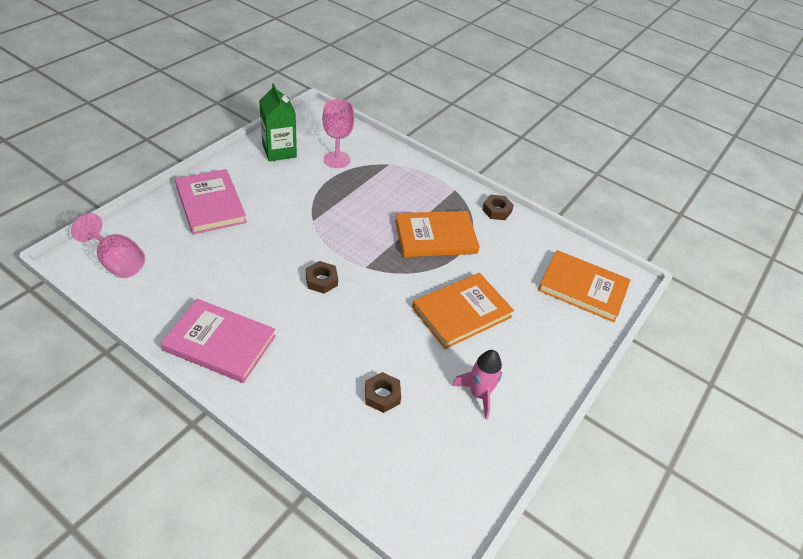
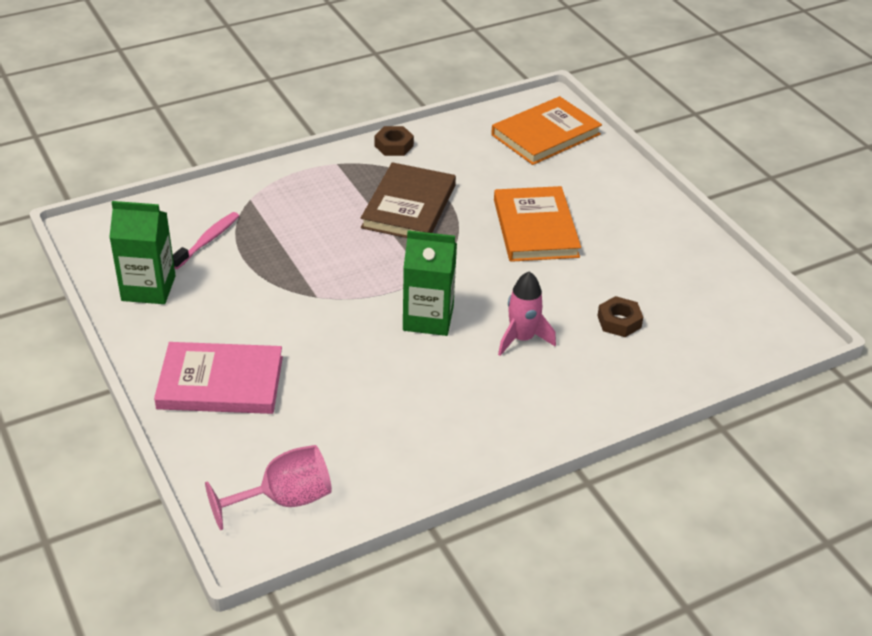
camera: 60 degrees left, 5 degrees down
pink book [161,299,276,383] -> none
brown nut [306,261,338,294] -> green carton [403,230,457,336]
pink goblet [322,99,354,168] -> pink toothbrush [173,212,239,269]
orange book [395,211,480,257] -> brown book [361,162,456,238]
pink rocket [452,350,502,420] -> pink rocket moved to [498,271,556,356]

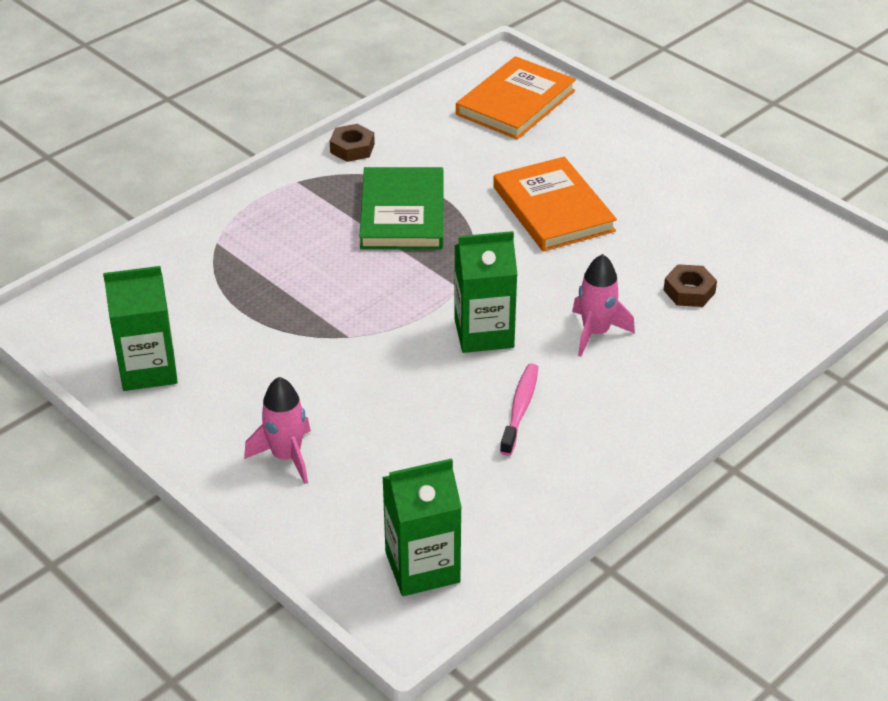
camera: 15 degrees left, 0 degrees up
pink book [154,342,283,414] -> pink rocket [244,377,311,484]
pink toothbrush [173,212,239,269] -> pink toothbrush moved to [500,364,538,456]
pink goblet [205,445,332,530] -> green carton [382,458,462,596]
brown book [361,162,456,238] -> green book [359,167,443,250]

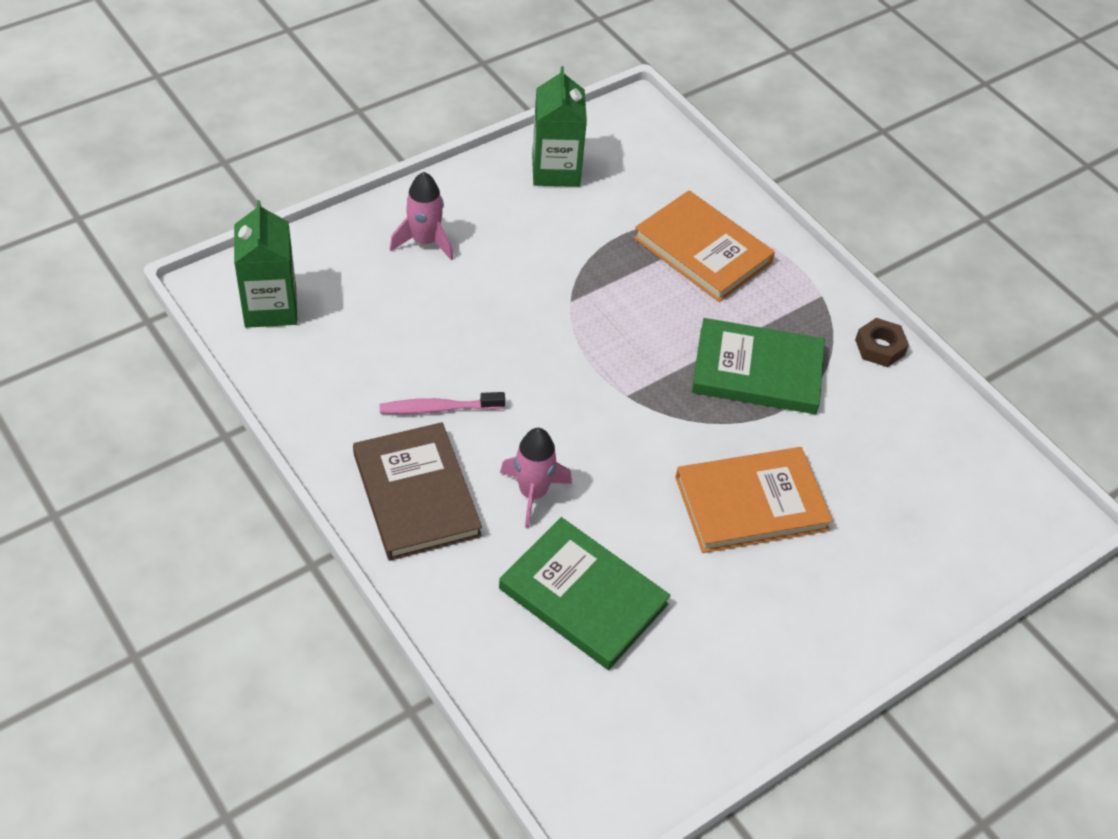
camera: 95 degrees right, 10 degrees up
green carton [454,231,518,353] -> none
orange book [456,56,576,139] -> orange book moved to [633,190,775,302]
pink toothbrush [500,364,538,456] -> pink toothbrush turned 150 degrees clockwise [380,392,505,414]
brown nut [664,264,717,307] -> green book [499,517,671,670]
none -> brown book [353,422,482,561]

